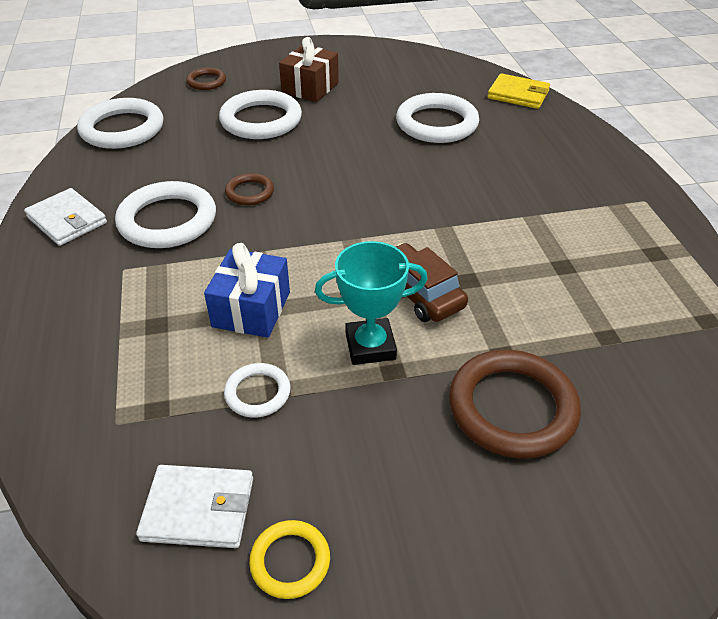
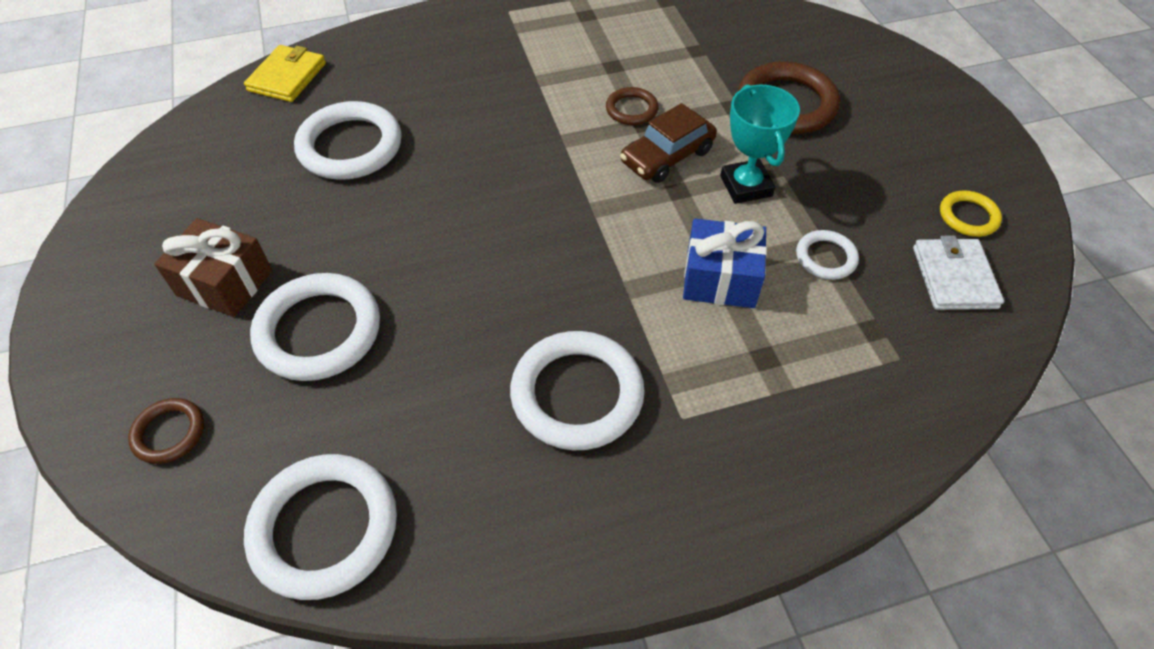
camera: 95 degrees left, 10 degrees up
white wallet [24,188,107,246] -> none
brown ring [225,173,274,205] -> brown ring moved to [606,87,659,125]

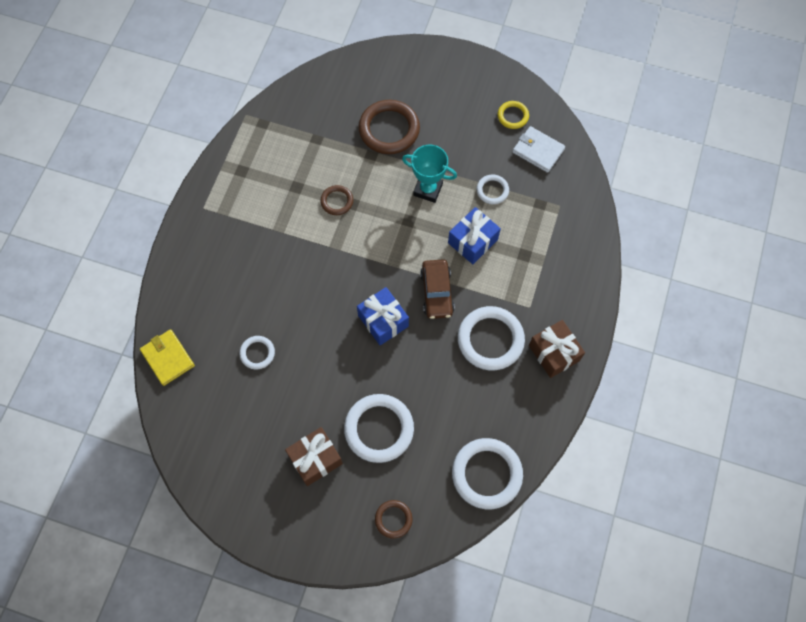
camera: 55 degrees left, 15 degrees up
white ring [294,101,402,180] -> white ring [240,336,275,369], size x0.52
brown car [620,103,717,183] -> brown car moved to [420,259,455,319]
none -> blue gift [357,287,409,345]
none -> brown gift [529,320,585,378]

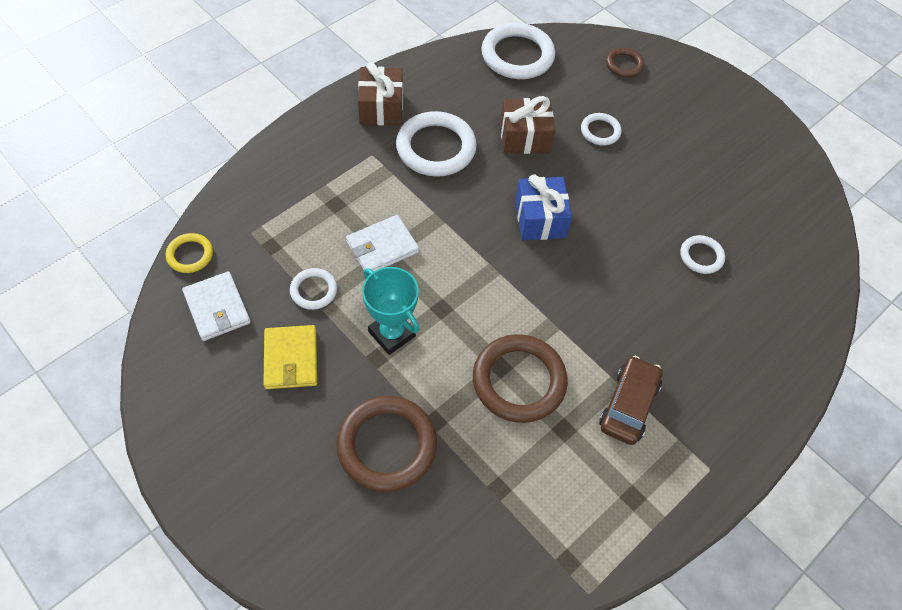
camera: 155 degrees left, 10 degrees down
yellow wallet [140,329,195,386] -> yellow wallet moved to [263,325,317,389]
brown gift [285,427,343,486] -> brown gift moved to [500,96,555,154]
brown ring [320,185,353,215] -> brown ring [473,334,568,423], size x1.92
white ring [344,394,414,463] -> white ring [581,113,622,146], size x0.52
brown car [420,259,455,319] -> brown car moved to [599,356,663,445]
blue gift [448,207,501,264] -> white wallet [346,215,419,271]
yellow ring [498,101,529,129] -> yellow ring moved to [166,233,213,273]

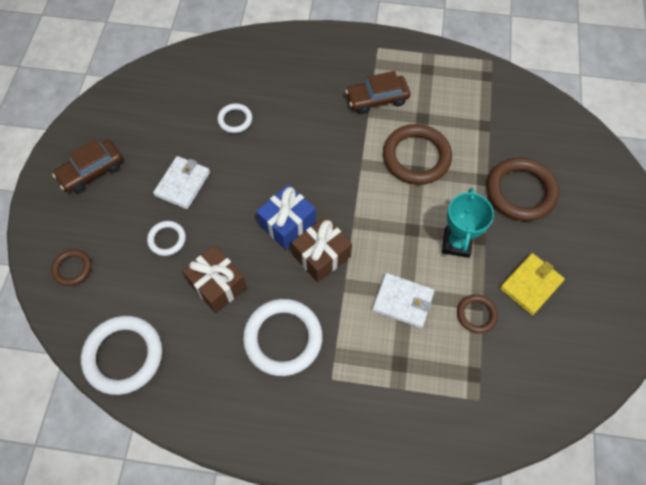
camera: 125 degrees left, 5 degrees up
yellow ring [166,233,213,273] -> none
white wallet [182,271,251,341] -> white wallet moved to [153,156,210,209]
white ring [290,268,337,310] -> brown ring [457,294,498,333]
brown gift [358,62,403,125] -> brown gift moved to [291,216,352,282]
none -> brown car [52,139,123,193]

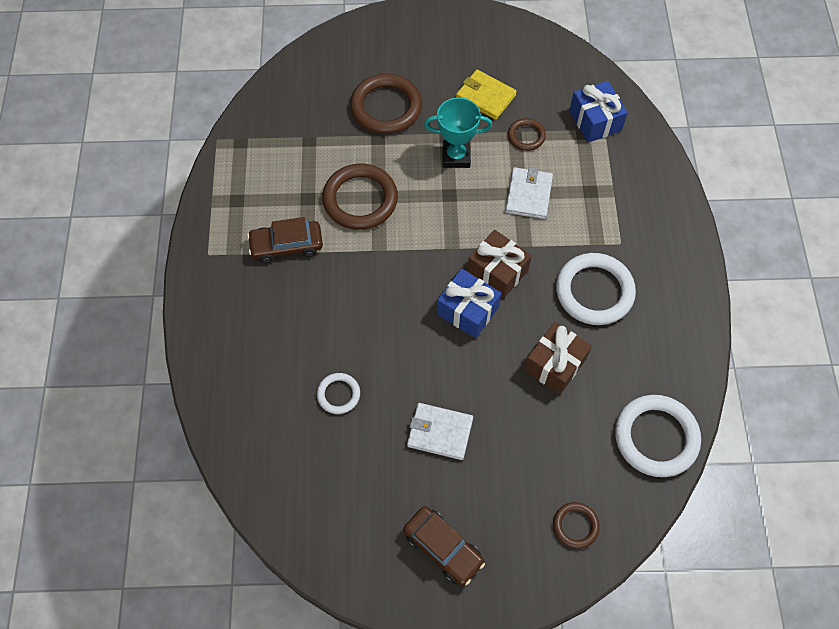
camera: 100 degrees left, 0 degrees up
white ring [147,221,186,256] -> none
brown car [345,71,411,114] -> brown car turned 105 degrees clockwise [247,217,323,263]
none -> blue gift [569,81,628,143]

